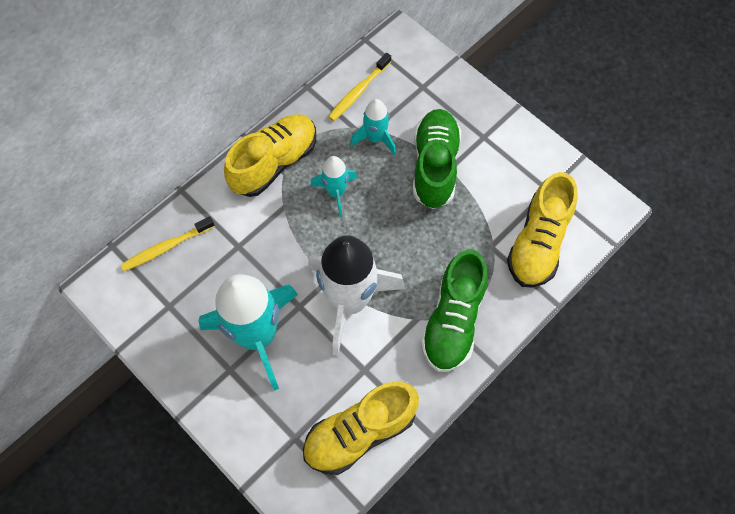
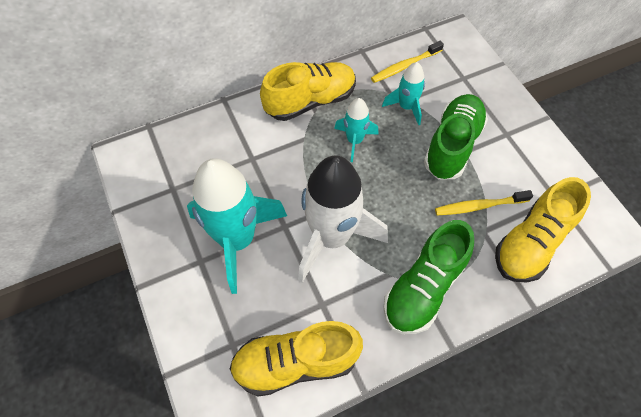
camera: 20 degrees right, 5 degrees down
yellow toothbrush [121,216,215,271] -> yellow toothbrush moved to [435,190,533,215]

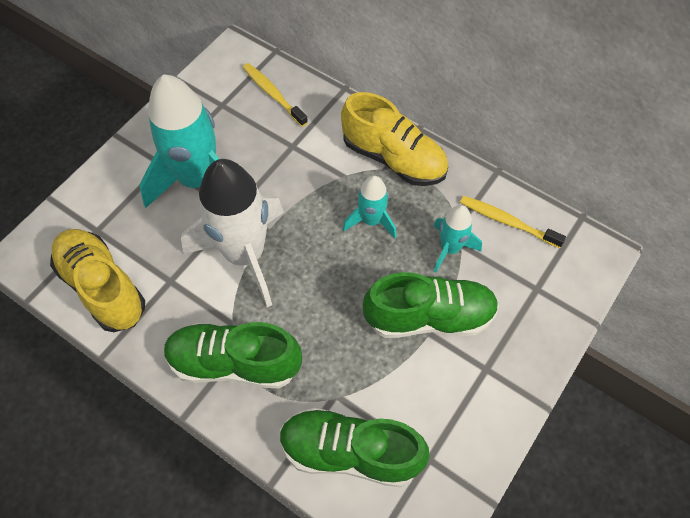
camera: 60 degrees right, 0 degrees up
yellow toothbrush [435,190,533,215] -> yellow toothbrush moved to [243,63,308,127]
yellow shoe [495,177,591,282] -> green shoe [280,408,430,487]

